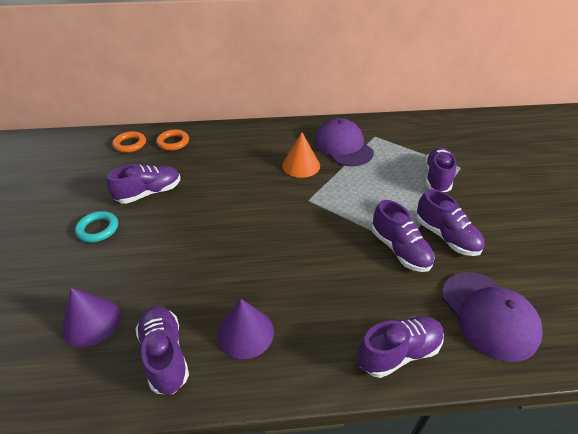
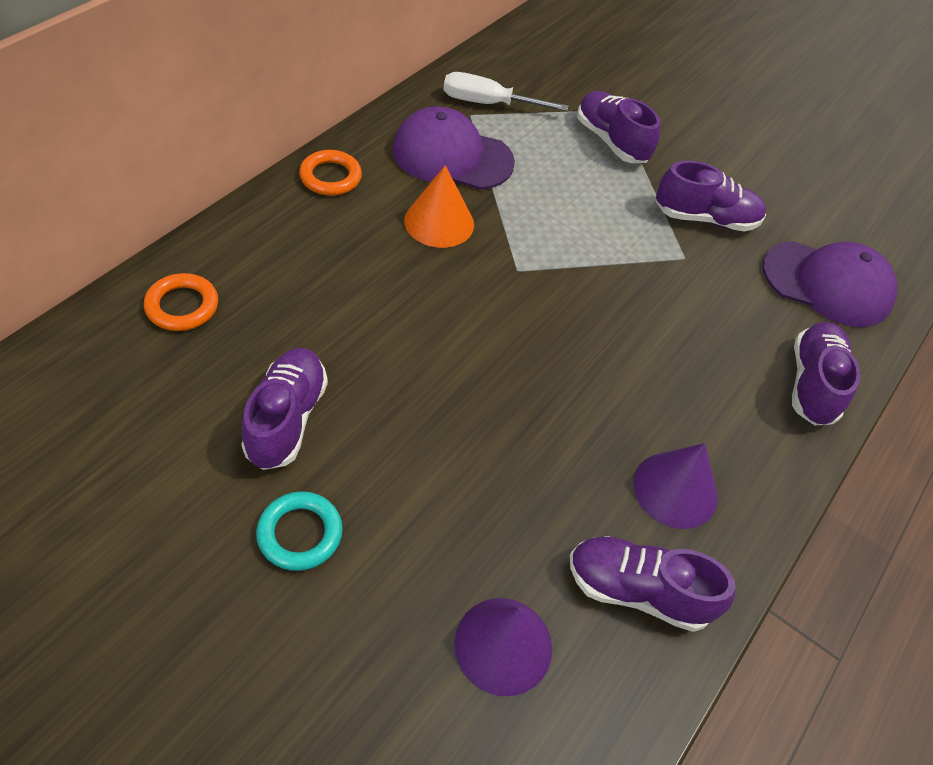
camera: 55 degrees left, 10 degrees up
orange ring [112,131,146,153] -> orange ring moved to [299,150,362,196]
purple shoe [372,200,435,272] -> none
none -> white screwdriver [443,72,568,111]

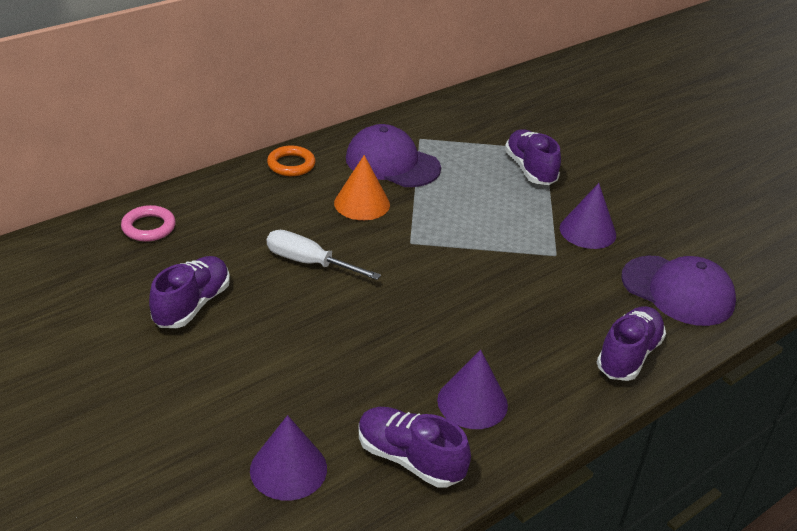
camera: 20 degrees right, 15 degrees down
orange ring [144,273,218,331] -> pink ring [121,205,176,242]
turquoise ring [256,491,343,571] -> none
white screwdriver [443,72,568,111] -> white screwdriver moved to [267,230,381,280]
purple shoe [656,160,766,232] -> purple cone [560,183,616,249]

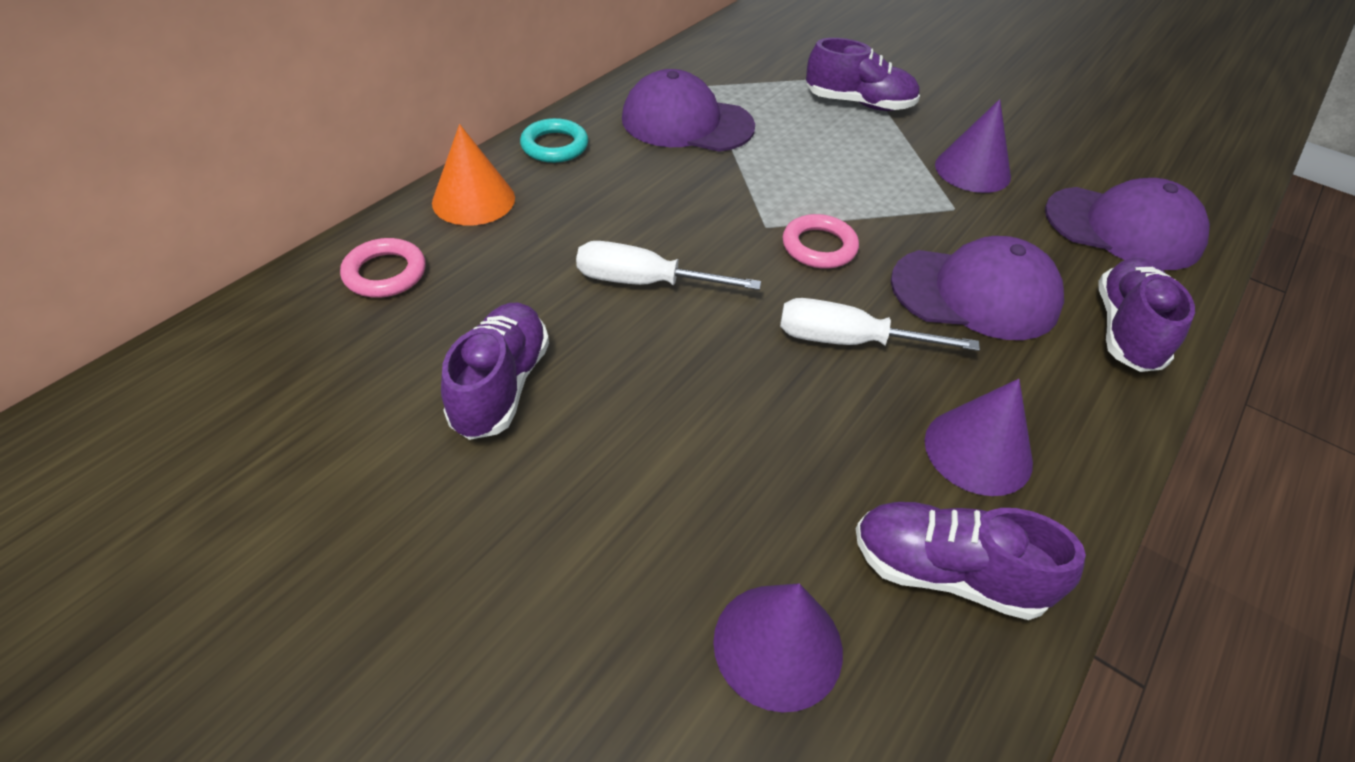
camera: 15 degrees left, 10 degrees up
orange ring [267,146,316,176] -> turquoise ring [520,118,588,163]
orange cone [334,155,390,220] -> orange cone moved to [432,124,515,226]
purple shoe [505,129,561,185] -> purple shoe turned 135 degrees clockwise [806,38,920,111]
none -> white screwdriver [780,298,980,351]
none -> pink ring [783,214,859,269]
none -> purple cap [891,236,1064,340]

